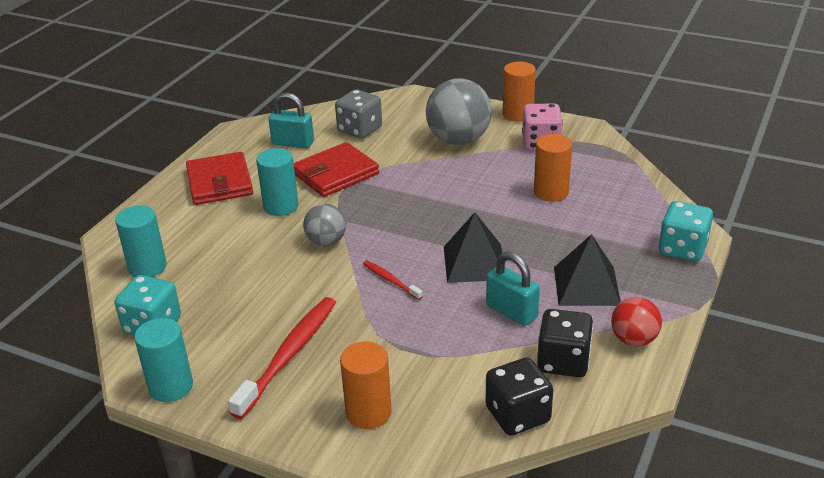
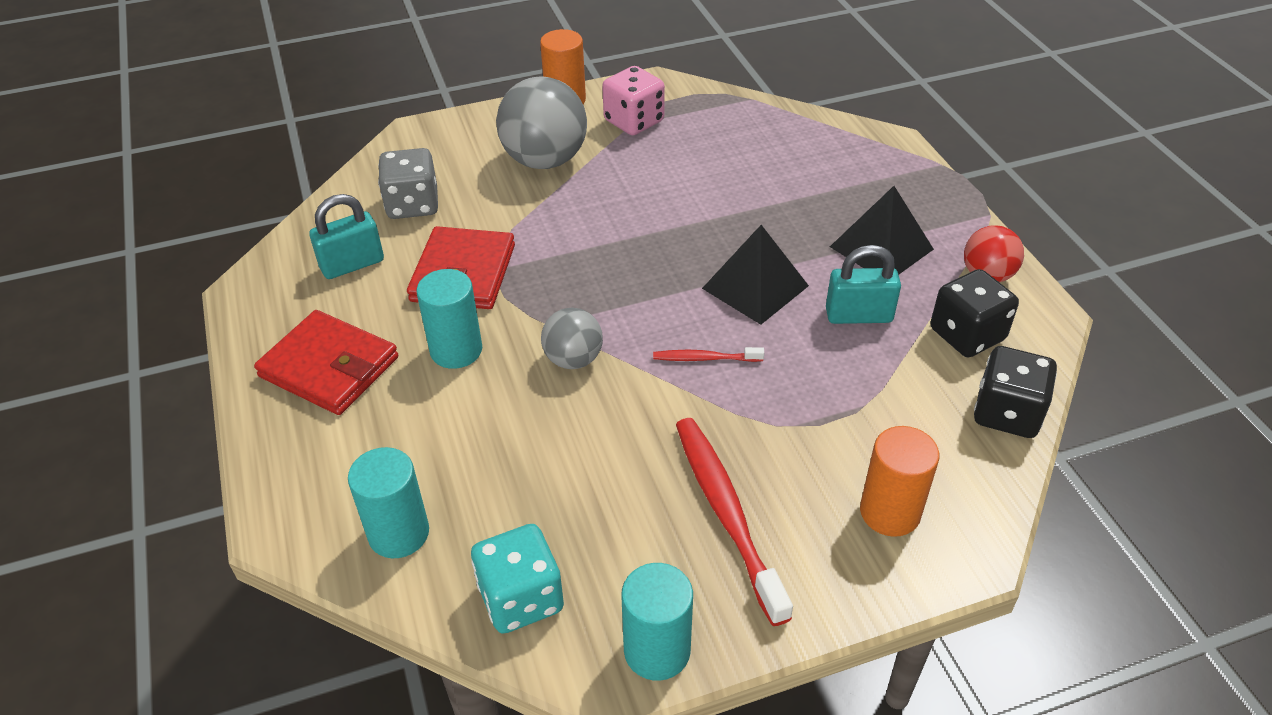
camera: 45 degrees left, 10 degrees up
orange cylinder [534,134,572,202] -> none
turquoise dice [659,201,713,262] -> none

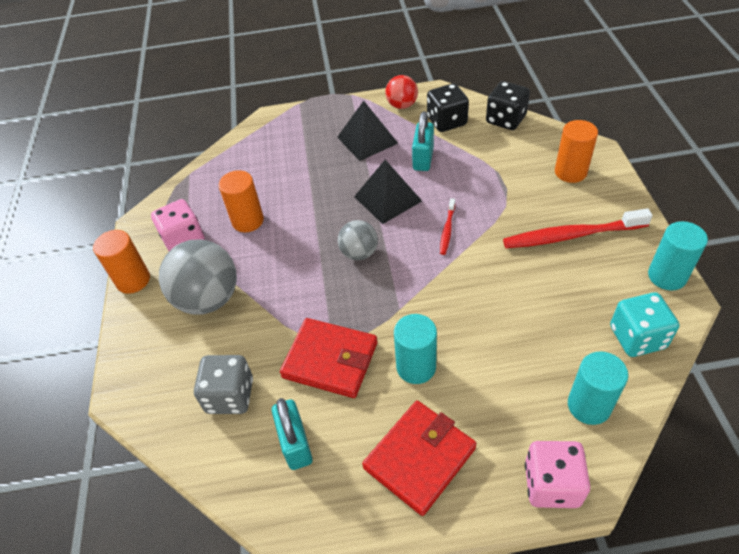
camera: 75 degrees left, 5 degrees up
grey ball [541,308,603,369] -> grey ball moved to [338,220,378,260]
none -> orange cylinder [219,170,264,232]
none -> pink dice [525,441,590,508]

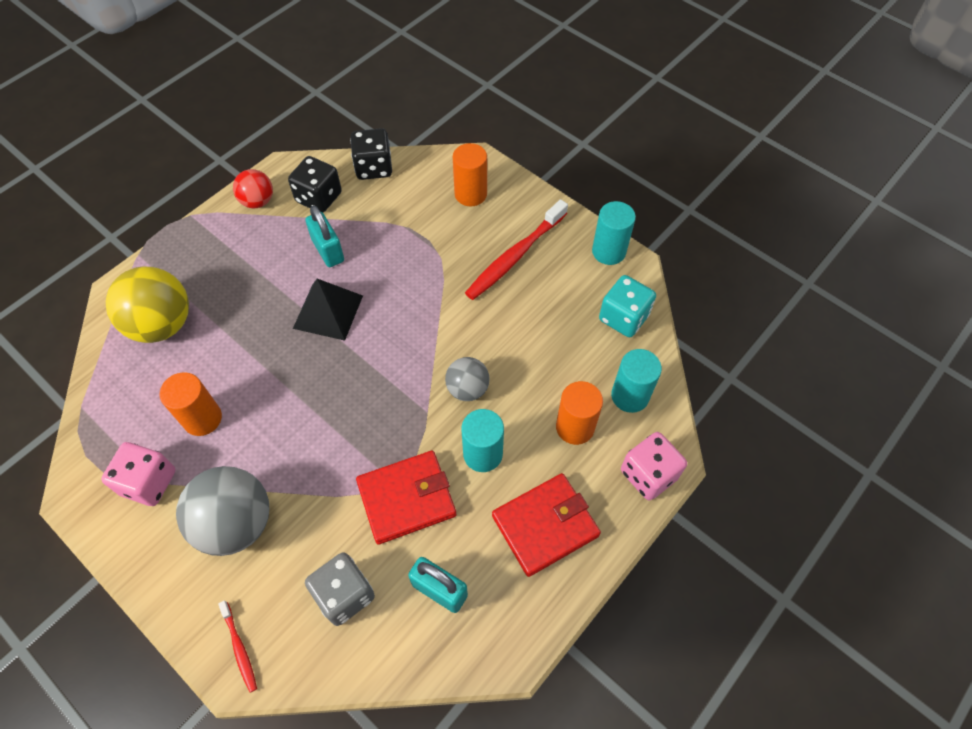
camera: 45 degrees left, 10 degrees up
orange cylinder [93,230,150,294] -> orange cylinder moved to [556,381,603,445]
black pyramid [337,101,398,161] -> none
grey ball [338,220,378,260] -> grey ball moved to [445,357,490,401]
red wallet [362,401,477,516] -> red wallet turned 60 degrees clockwise [492,473,601,577]
red toothbrush [440,198,455,255] -> red toothbrush moved to [218,601,257,692]
none -> yellow ball [106,267,189,343]

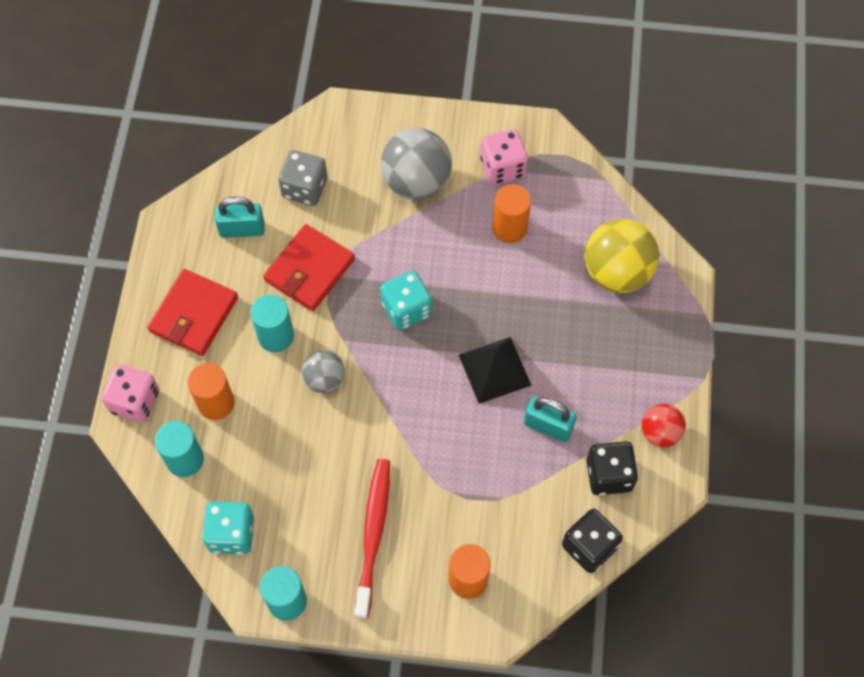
camera: 145 degrees right, 5 degrees up
red toothbrush [218,601,257,692] -> none
none -> turquoise dice [380,271,432,330]

